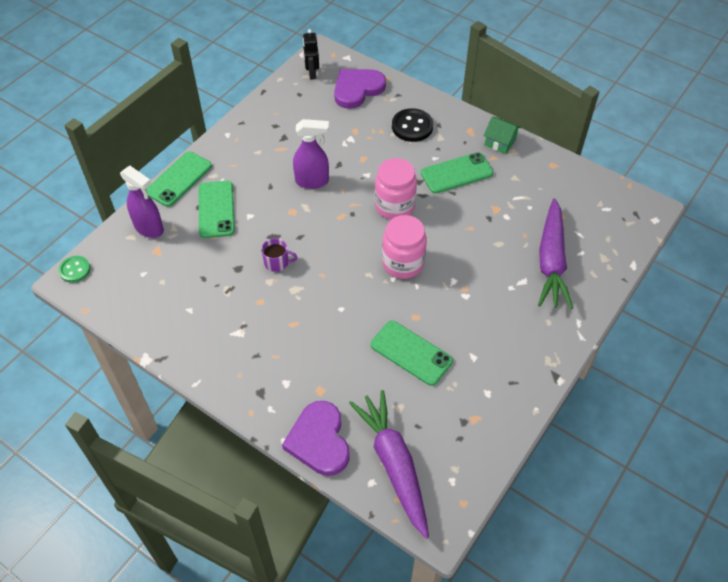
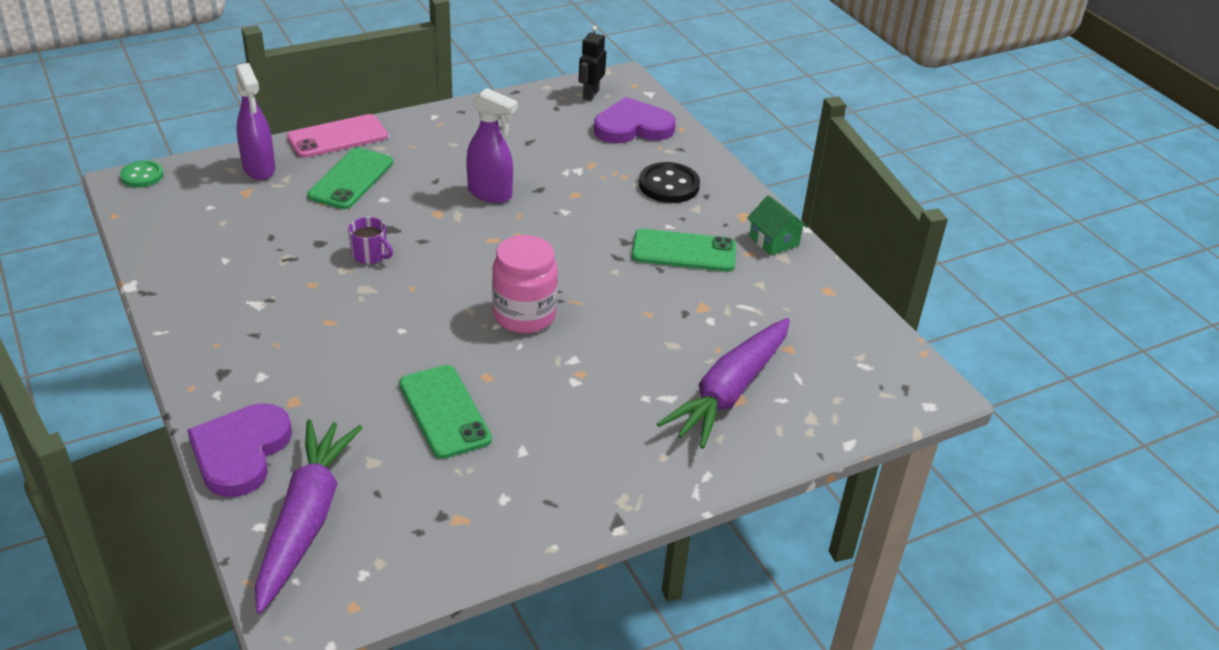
camera: 25 degrees right, 15 degrees down
green phone [146,152,212,207] -> pink phone [287,114,388,158]
pink jar [375,158,417,220] -> none

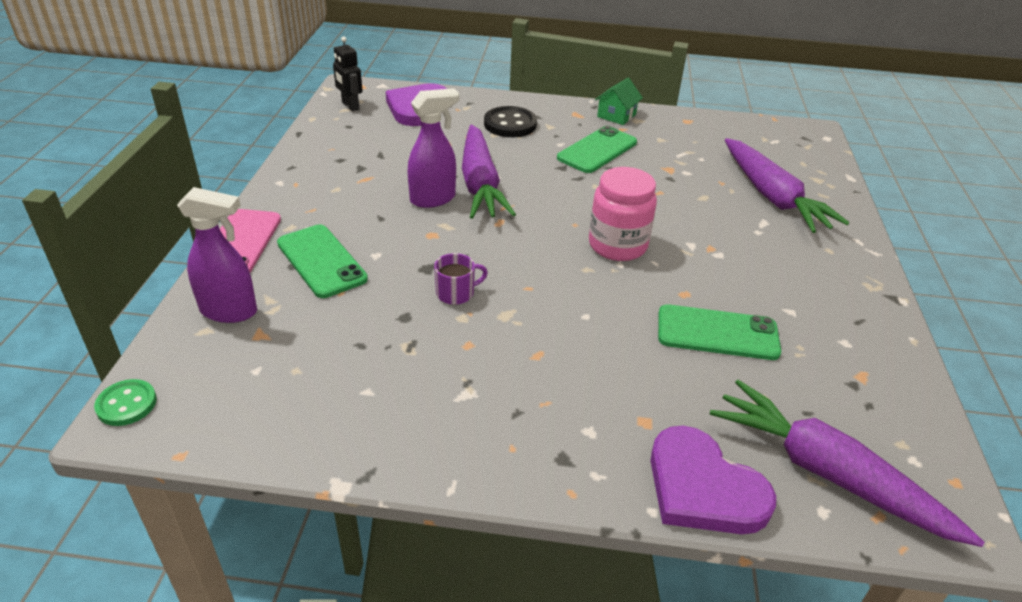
camera: 55 degrees left, 0 degrees up
green house [747,195,808,255] -> green house turned 60 degrees counterclockwise [595,78,643,125]
none -> purple carrot [462,125,516,219]

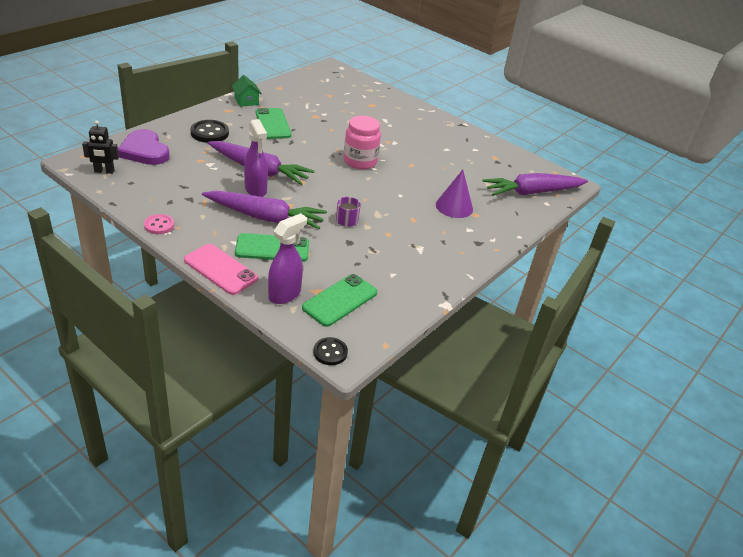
camera: 60 degrees left, 0 degrees up
green button [94,379,157,426] -> black button [313,337,348,365]
purple spray bottle [408,88,459,208] -> purple spray bottle turned 150 degrees clockwise [244,119,268,197]
purple heart [650,426,776,534] -> none
green phone [658,304,781,360] -> green phone moved to [302,274,377,327]
purple carrot [725,138,849,233] -> purple carrot moved to [202,191,327,229]
none -> pink button [144,214,174,234]
none -> purple cone [436,170,473,218]

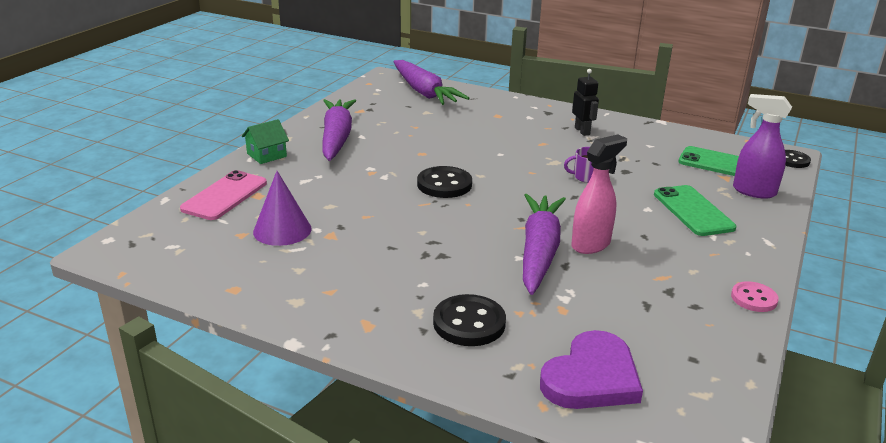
camera: 100 degrees left, 10 degrees down
black robot [82,120,119,174] -> black robot moved to [572,69,599,136]
pink phone [184,244,258,295] -> pink phone moved to [180,170,267,220]
purple carrot [202,191,327,229] -> purple carrot moved to [323,99,356,161]
green house [232,75,262,107] -> green house moved to [242,119,289,164]
purple spray bottle [244,119,268,197] -> pink spray bottle [571,134,627,254]
green phone [256,108,292,139] -> none
pink jar [343,116,381,170] -> black button [417,166,472,198]
purple cone [436,170,473,218] -> purple cone moved to [253,171,312,246]

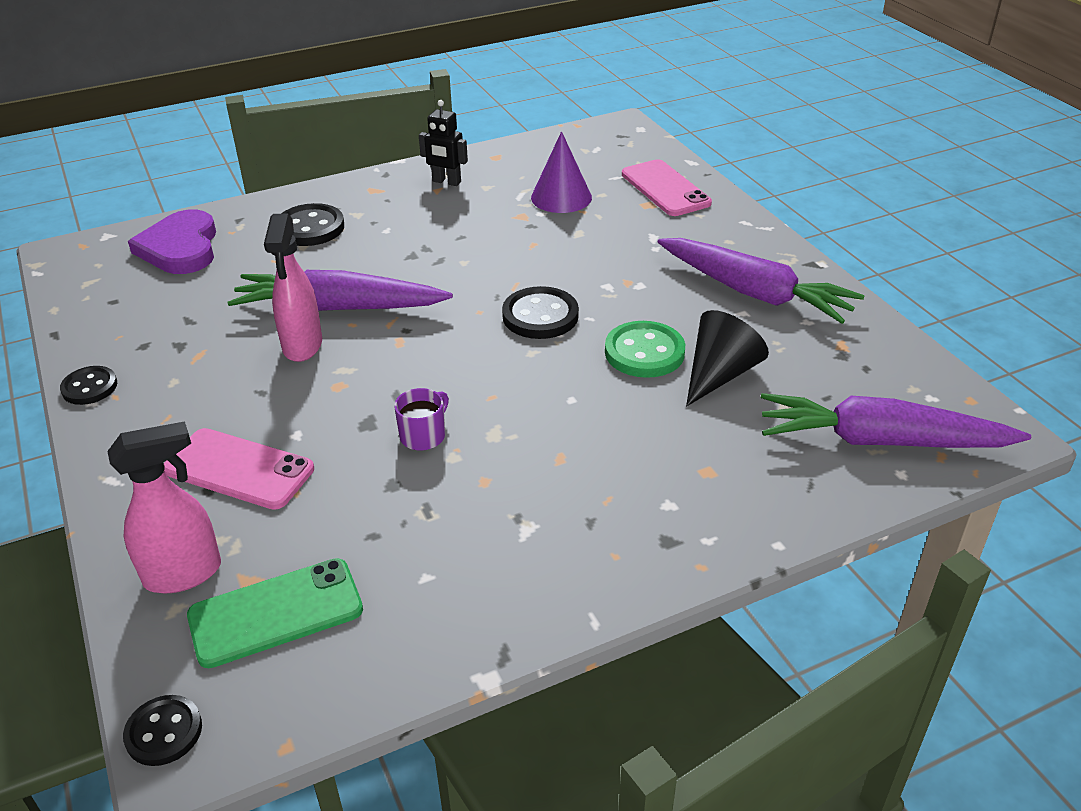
camera: 130 degrees right, 10 degrees up
green house [242,119,289,164] -> none
purple carrot [523,194,566,295] -> purple carrot turned 135 degrees clockwise [227,270,453,311]
black robot [572,69,599,136] -> black robot moved to [419,100,468,186]
green phone [654,185,736,236] -> pink phone [164,428,314,510]
pink button [731,281,779,312] -> black button [60,366,117,405]
purple spray bottle [733,94,792,199] -> pink spray bottle [107,421,221,593]
none -> green button [605,321,685,378]
none -> black cone [686,310,769,406]

